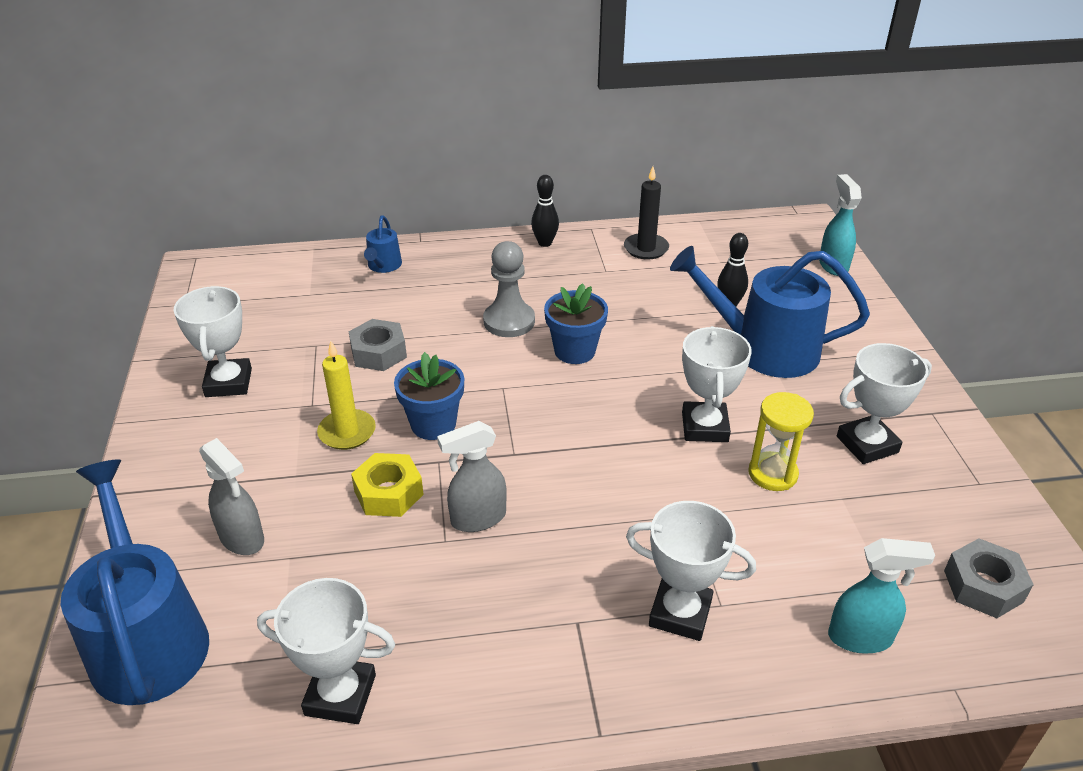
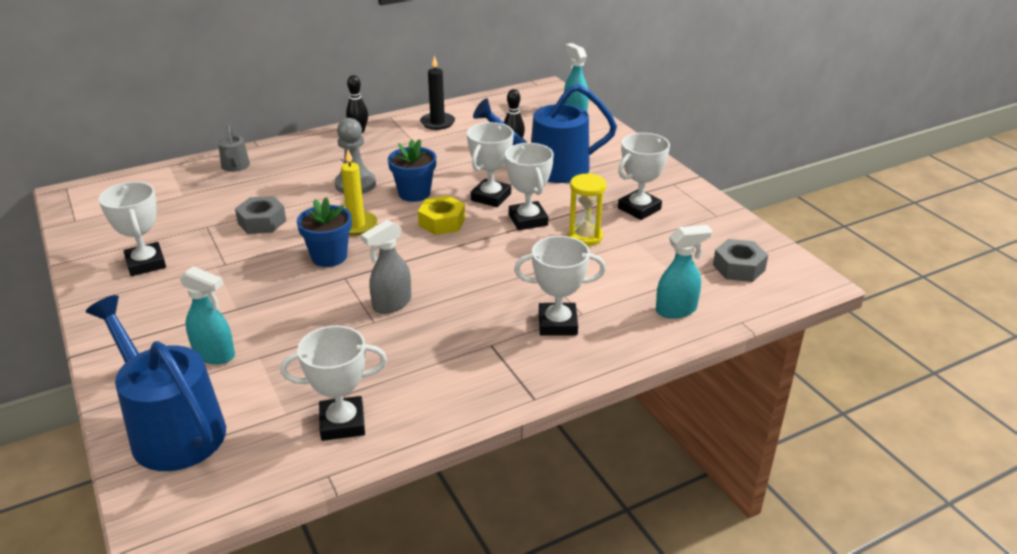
camera: 20 degrees left, 5 degrees down
grey spray bottle [199,438,264,555] -> turquoise spray bottle [180,266,235,364]
yellow candle [317,341,376,450] -> yellow candle moved to [341,150,378,235]
yellow nut [351,453,424,517] -> yellow nut moved to [418,196,465,235]
blue watering can [364,215,402,273] -> grey watering can [218,125,250,172]
none -> white trophy [467,122,514,207]

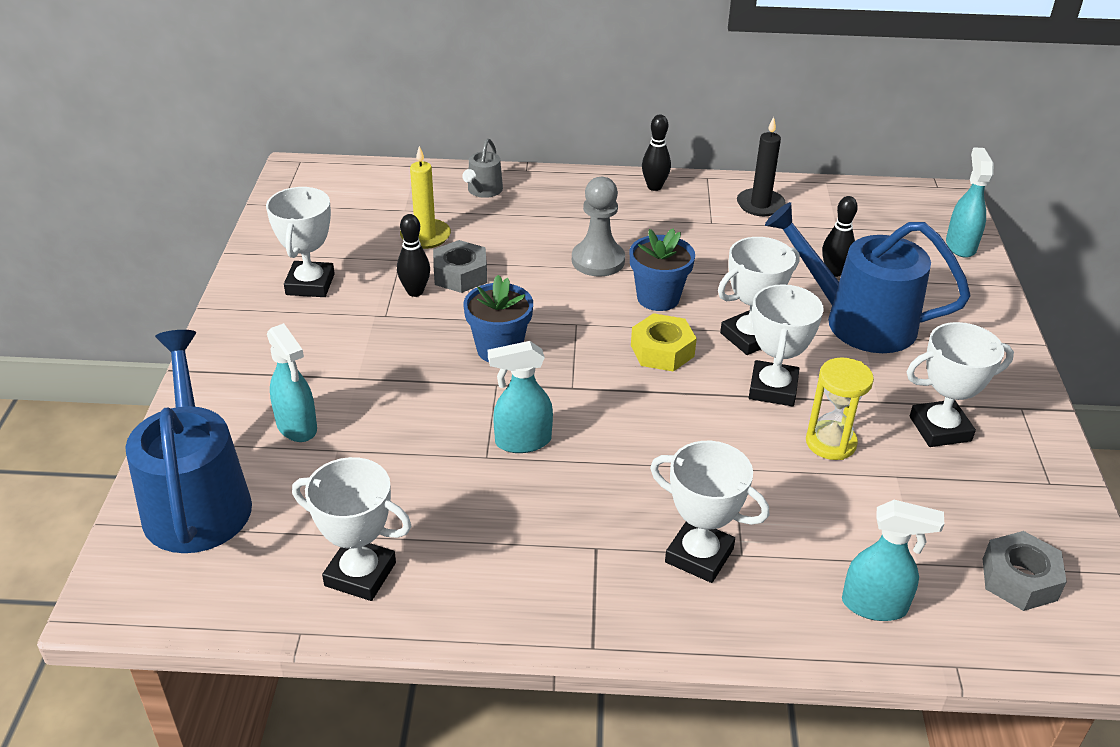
camera: 30 degrees right, 5 degrees up
yellow candle [341,150,378,235] -> yellow candle moved to [400,146,451,249]
grey spray bottle [361,220,411,314] -> turquoise spray bottle [488,341,553,453]
none -> black bowling pin [397,214,430,297]

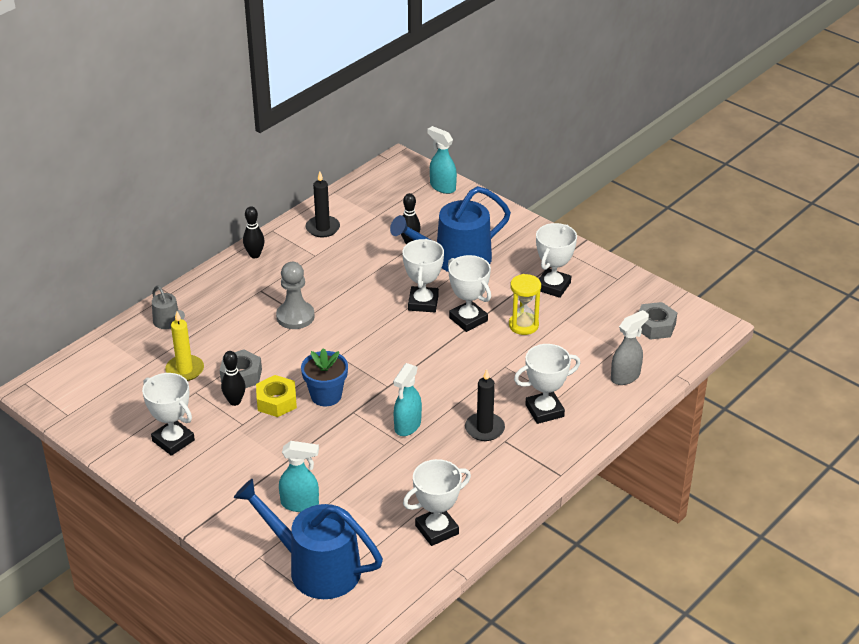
camera: 50 degrees left, 0 degrees up
blue flower pot [630,229,695,311] -> none
yellow nut [631,313,697,372] -> yellow nut moved to [256,375,297,417]
turquoise spray bottle [842,500,944,621] -> grey spray bottle [611,310,649,385]
none -> black candle [465,369,505,441]

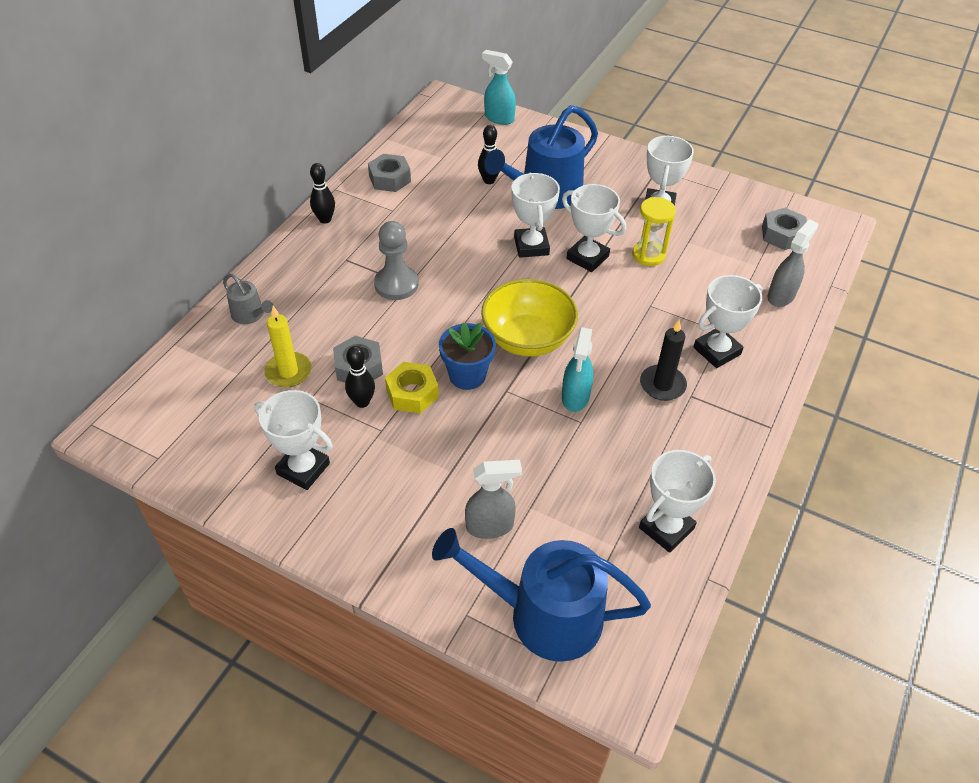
camera: 15 degrees left, 10 degrees up
turquoise spray bottle [279,441,319,512] -> grey spray bottle [465,460,522,539]
black candle [306,172,340,237] -> grey nut [368,154,411,192]
none -> yellow bowl [481,279,578,357]

